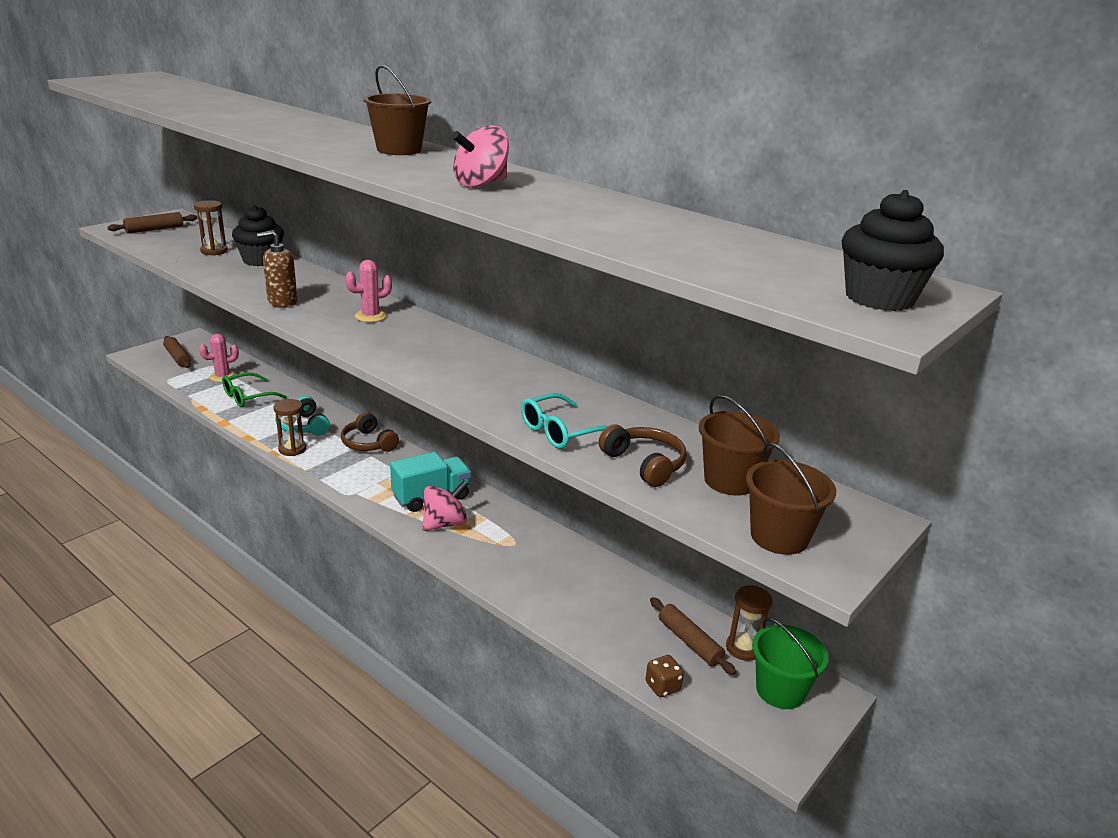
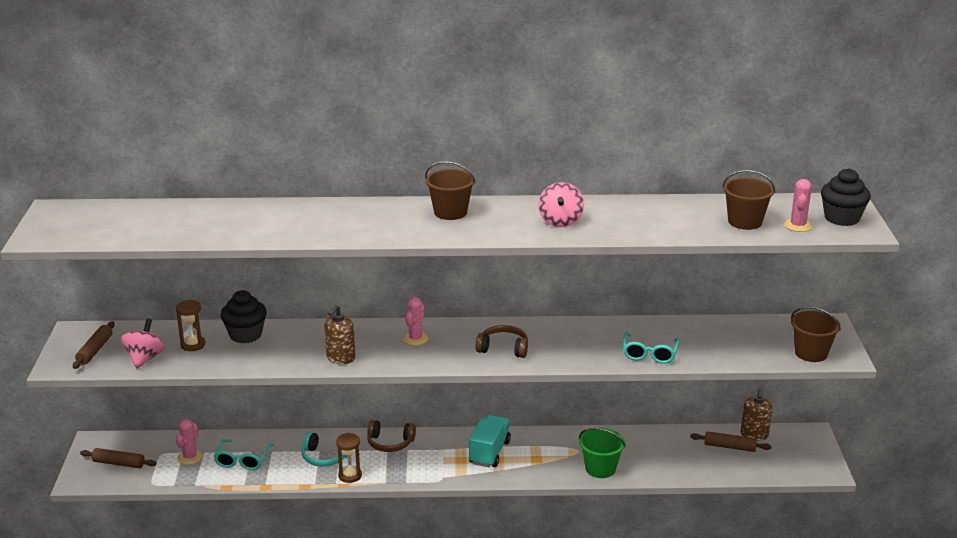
camera: 40 degrees left, 0 degrees up
green glasses [222,372,287,407] -> turquoise glasses [214,439,273,470]
pink spinning top [422,480,469,531] -> pink spinning top moved to [121,319,165,369]
brown headphones [599,424,687,487] -> brown headphones moved to [476,325,528,358]
brown dice [646,655,684,698] -> none
brown bucket [699,395,780,495] -> brown bucket moved to [722,170,775,230]
brown hourglass [726,585,773,661] -> brown soap dispenser [741,388,772,441]
green bucket [752,618,829,709] -> green bucket moved to [579,428,626,478]
none -> pink cactus [784,179,812,232]

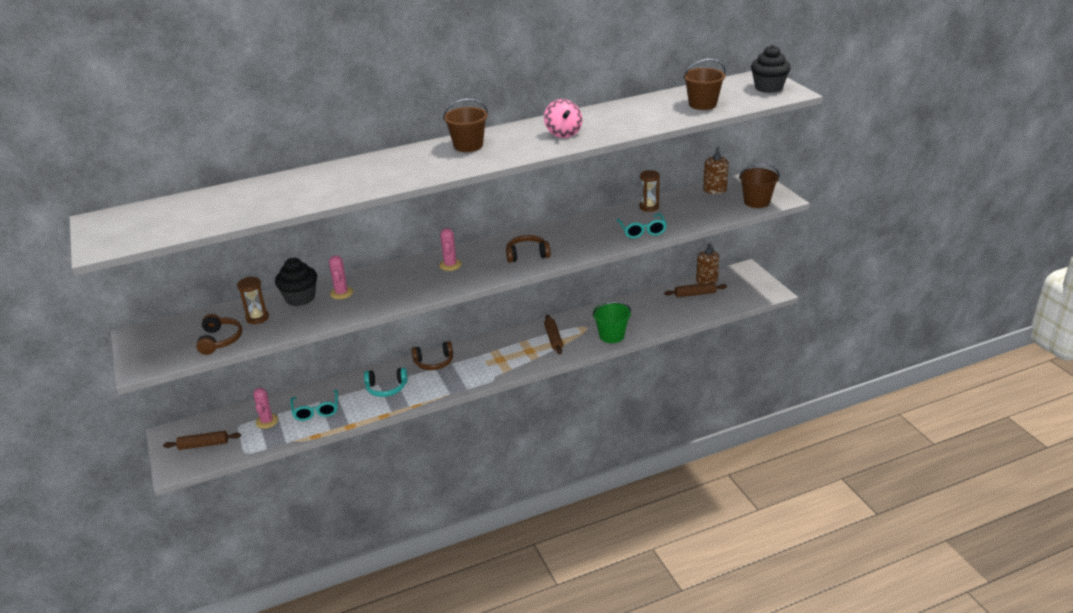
camera: 20 degrees left, 5 degrees up
brown rolling pin [73,321,115,369] -> brown rolling pin moved to [544,315,563,355]
pink spinning top [121,319,165,369] -> brown headphones [196,314,242,355]
brown soap dispenser [324,305,355,364] -> brown soap dispenser moved to [703,147,729,194]
brown hourglass [336,433,362,483] -> brown hourglass moved to [639,170,660,212]
turquoise truck [469,415,511,467] -> none
pink cactus [784,179,812,232] -> pink cactus moved to [329,255,353,299]

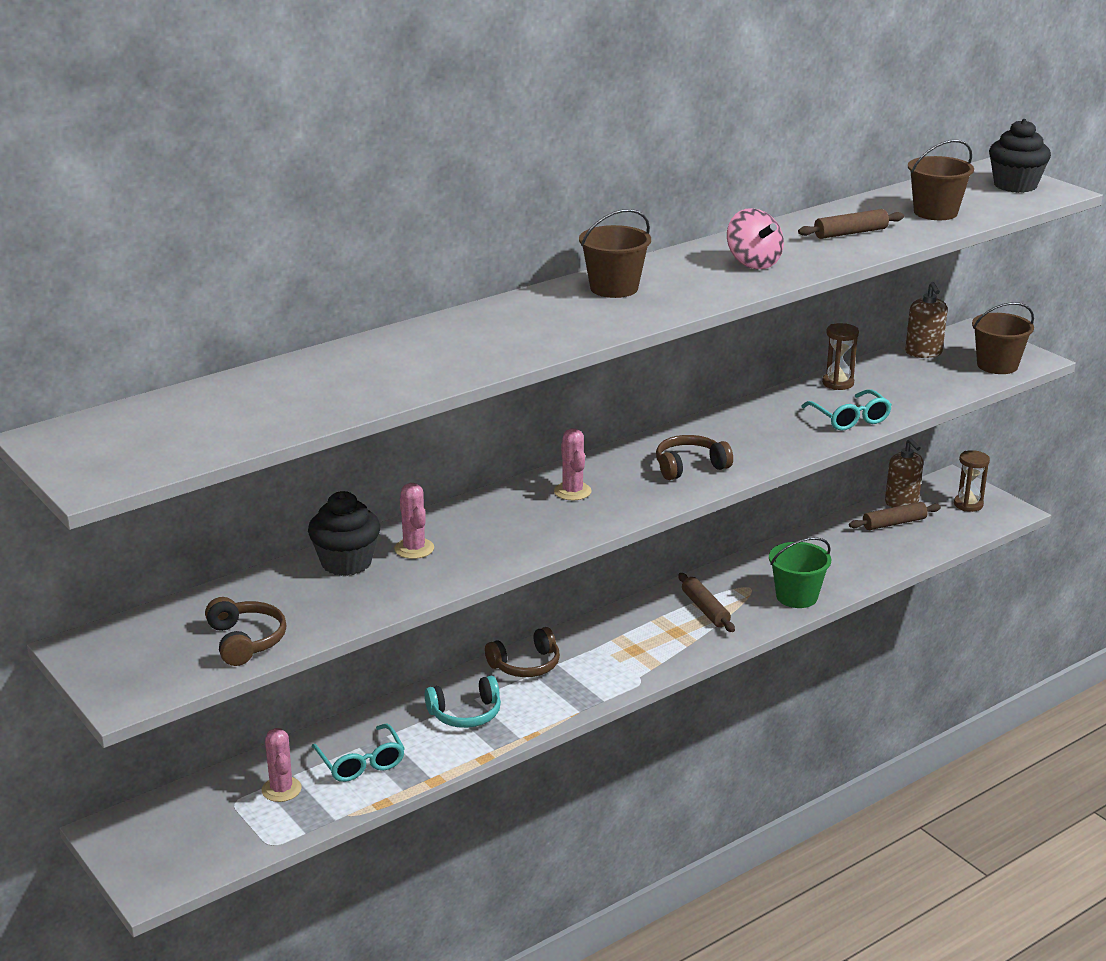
camera: 15 degrees left, 5 degrees down
brown rolling pin [163,431,241,450] -> brown rolling pin moved to [798,209,904,239]
brown hourglass [237,277,269,324] -> brown hourglass moved to [954,450,990,512]

